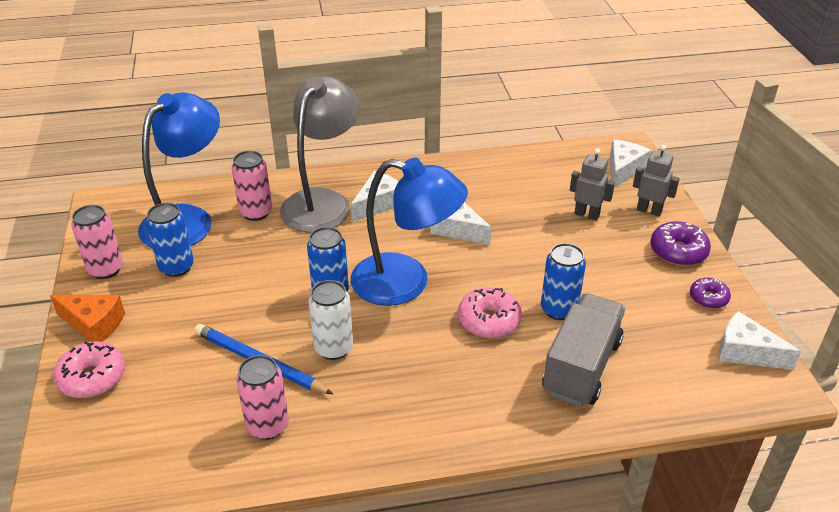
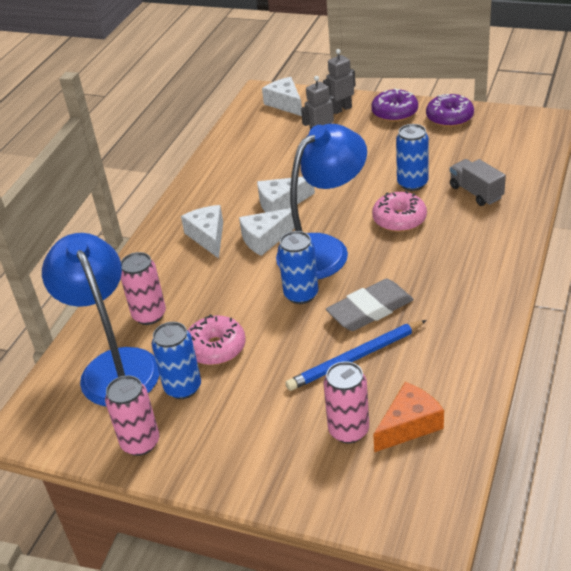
camera: 55 degrees left, 0 degrees up
orange cheese [50,295,125,342] -> orange cheese moved to [373,382,444,452]
pink donut [53,341,125,398] -> pink donut moved to [188,314,246,365]
pink can [236,355,289,440] -> pink can moved to [323,361,369,443]
grey lamp [280,76,360,233] -> none
white can [308,280,353,360] -> grey eraser [326,279,414,331]
grey truck [542,293,625,406] -> grey truck [450,159,506,206], size x0.61
purple donut [690,278,731,309] -> purple donut [426,94,474,127], size x1.57
white cheese [718,311,801,370] -> white cheese moved to [239,208,295,256]

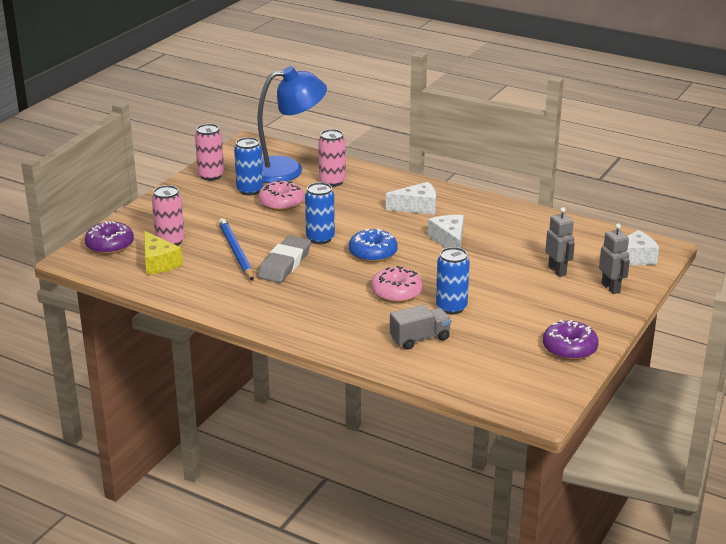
camera: 95 degrees right, 10 degrees down
white cheese [239,208,295,256] -> none
blue lamp [276,124,367,279] -> blue donut [349,228,398,262]
grey eraser [326,279,414,331] -> grey eraser turned 45 degrees clockwise [257,235,311,283]
purple donut [371,88,418,122] -> purple donut moved to [85,221,134,254]
orange cheese [373,382,444,452] -> yellow cheese [144,231,183,275]

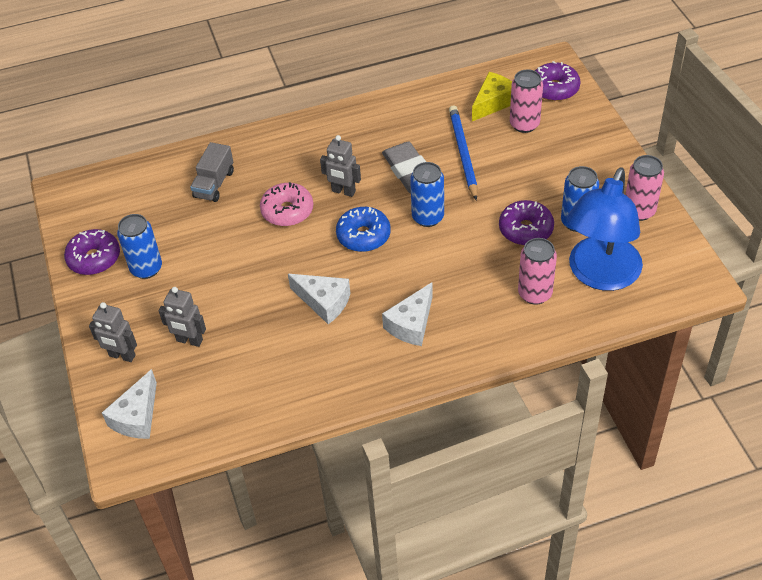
camera: 135 degrees right, 20 degrees up
yellow cheese [144,231,183,275] -> yellow cheese turned 120 degrees clockwise [472,72,512,121]
blue pencil [218,218,254,281] -> blue pencil turned 120 degrees counterclockwise [449,105,478,200]
pink donut [258,180,304,211] -> purple donut [499,200,554,245]
blue can [436,247,470,315] -> blue can moved to [117,214,162,279]
none -> grey robot [320,135,361,197]

